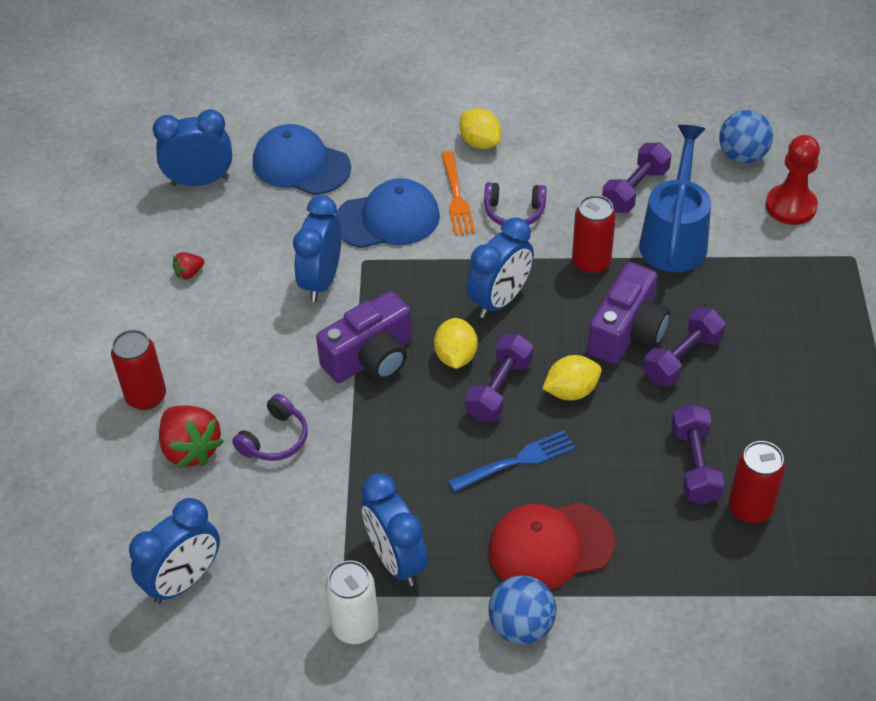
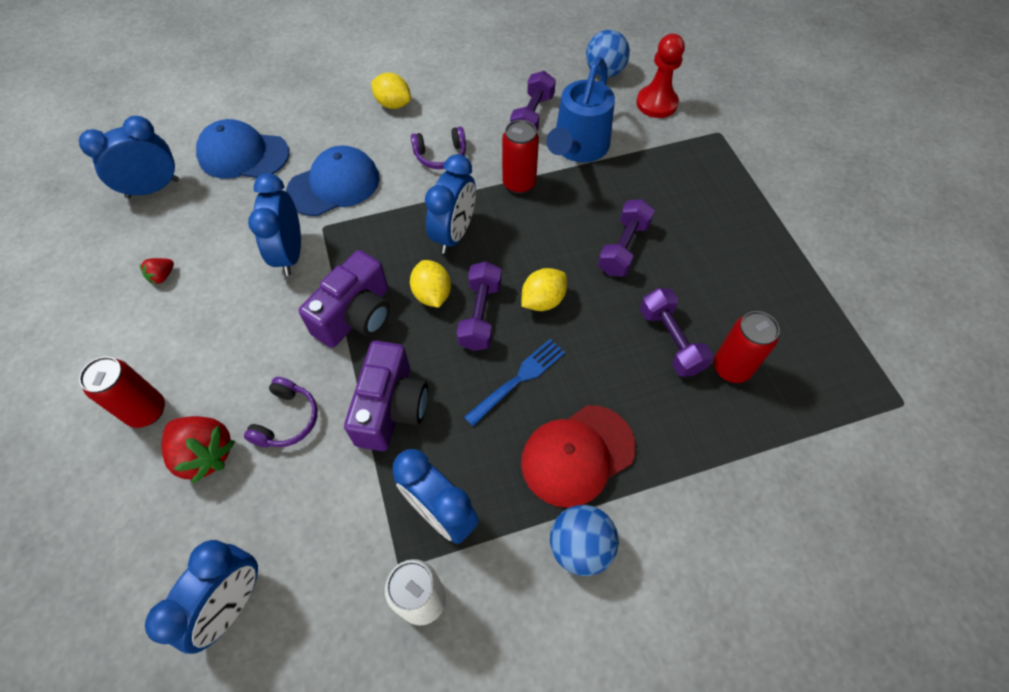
camera: 20 degrees left, 10 degrees up
orange fork [441,151,475,235] -> none
purple camera [587,262,670,364] -> purple camera moved to [344,341,428,451]
blue watering can [639,125,711,272] -> blue watering can turned 150 degrees counterclockwise [546,57,615,162]

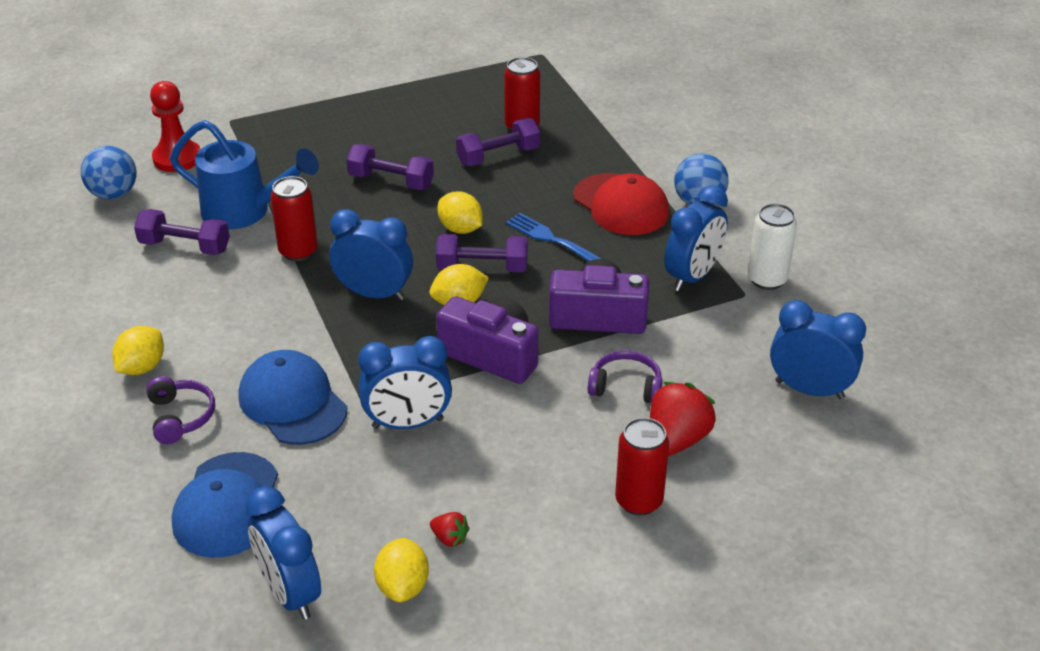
camera: 95 degrees left, 20 degrees down
purple headphones [411,127,466,169] -> purple headphones moved to [146,376,215,444]
none -> yellow lemon [374,538,429,602]

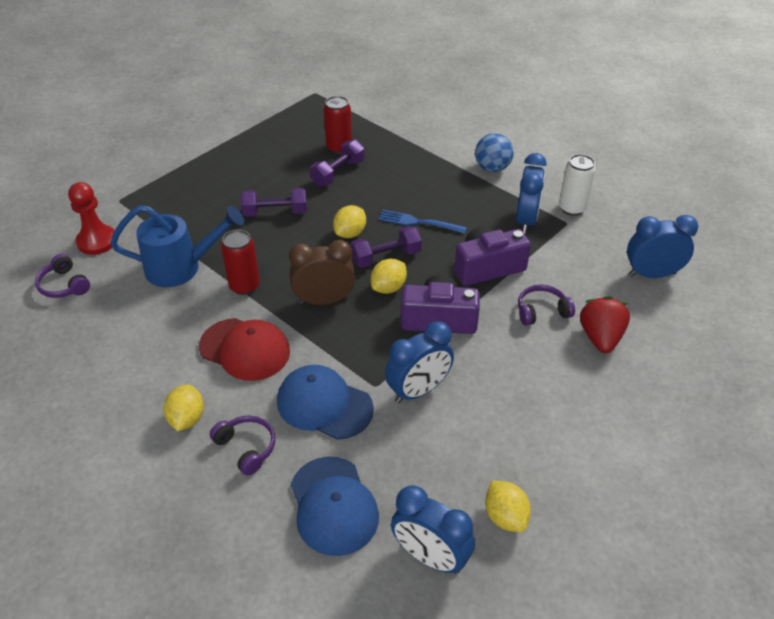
camera: 25 degrees left, 5 degrees up
blue ball [81,146,136,200] -> purple headphones [35,254,90,298]
purple dumbbell [134,209,230,255] -> none
blue clock [330,209,413,301] -> brown clock [289,240,355,305]
red strawberry [430,512,470,547] -> none
yellow lemon [437,191,483,234] -> yellow lemon turned 75 degrees counterclockwise [333,205,366,238]
red cap [573,173,669,235] -> red cap moved to [199,318,290,381]
red can [615,417,669,516] -> none

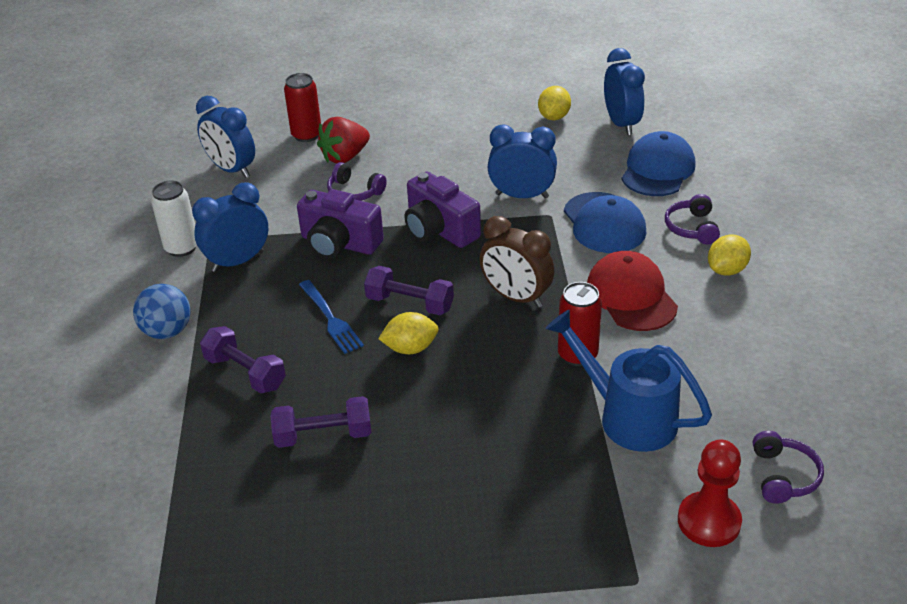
camera: 135 degrees left, 5 degrees down
purple dumbbell [241,188,307,217] -> purple dumbbell moved to [200,326,286,393]
red can [324,96,352,154] -> red can moved to [284,73,321,142]
yellow lemon [370,259,407,294] -> none

